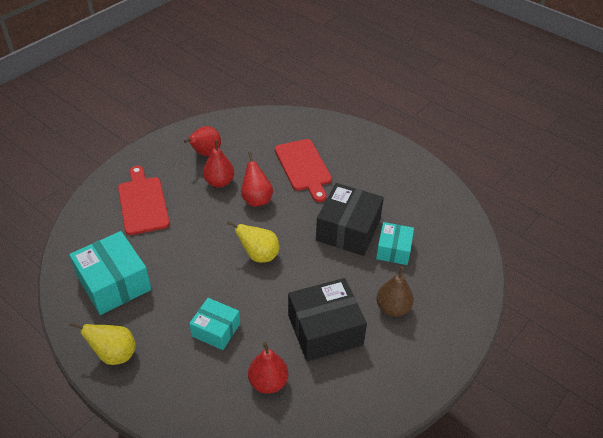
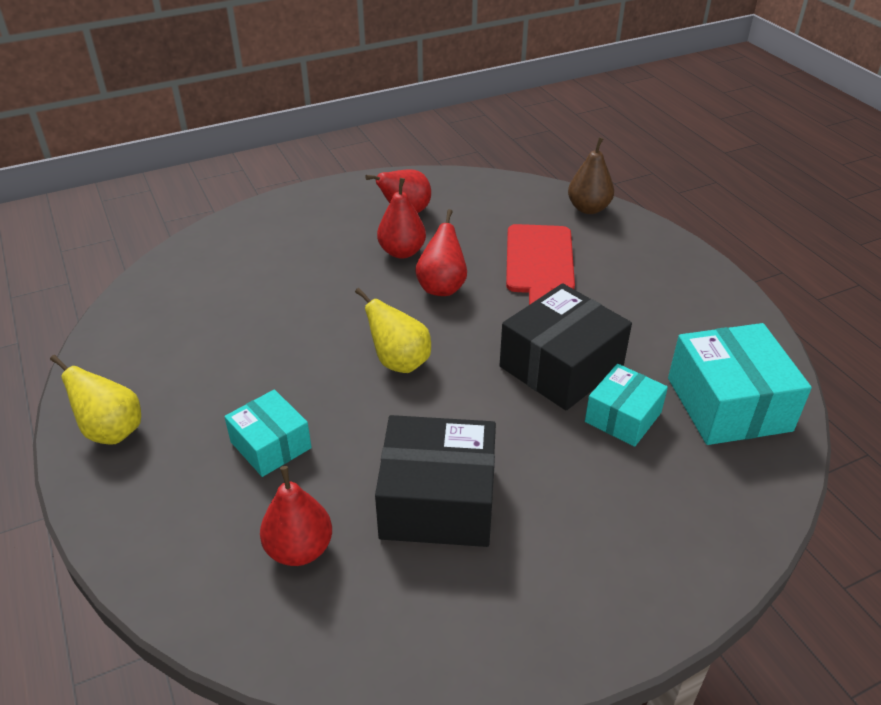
camera: 25 degrees right, 5 degrees down
turquoise box [69,231,151,315] -> turquoise box moved to [668,323,812,445]
red cutting board [118,166,170,235] -> none
brown pear [376,266,414,317] -> brown pear moved to [568,137,614,214]

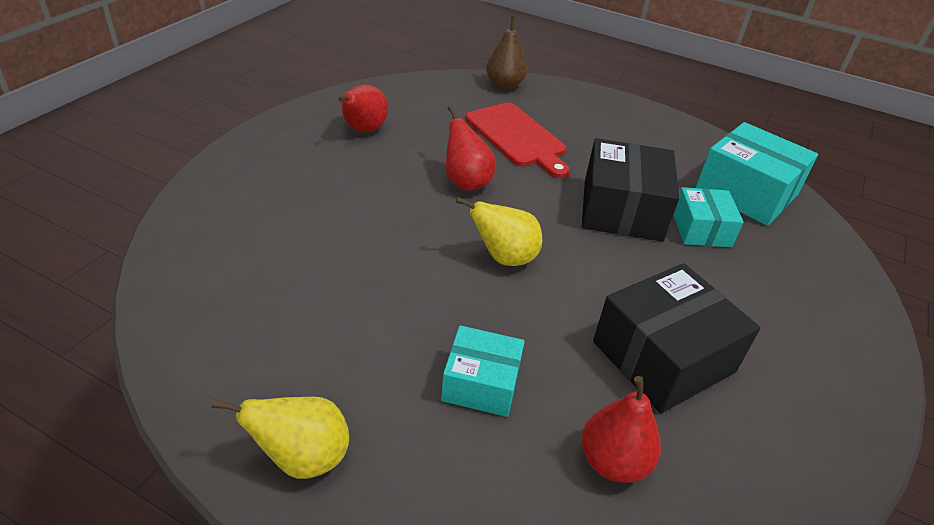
camera: 40 degrees left, 0 degrees up
red pear [377,178,426,259] -> none

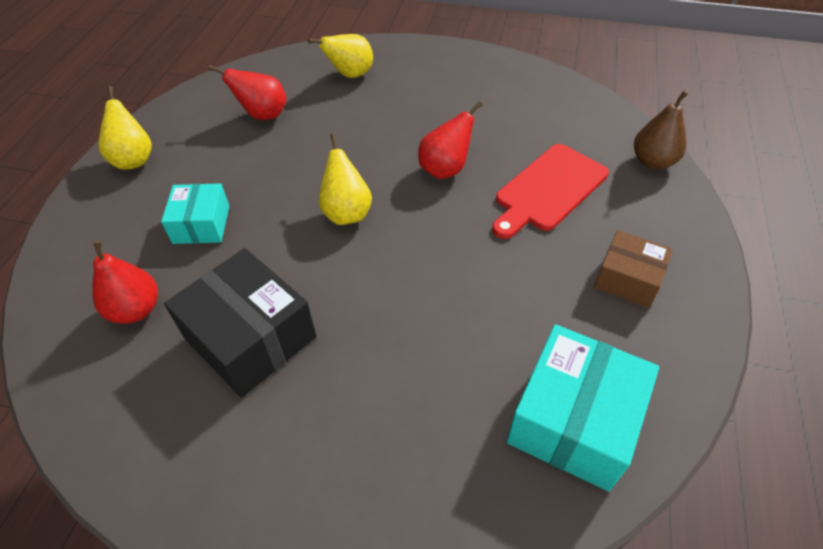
camera: 80 degrees right, 10 degrees up
red pear [338,85,388,132] -> red pear moved to [208,65,286,120]
black box [582,138,679,242] -> none
turquoise box [673,187,744,247] -> none
none -> yellow pear [308,34,373,78]
none -> brown box [594,230,673,308]

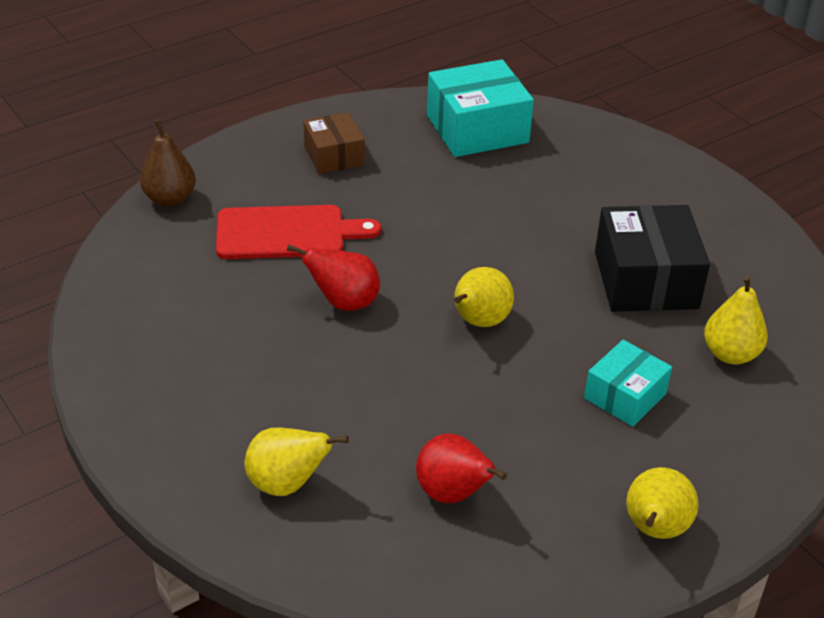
camera: 140 degrees left, 10 degrees down
red pear [93,240,158,324] -> yellow pear [704,275,768,364]

